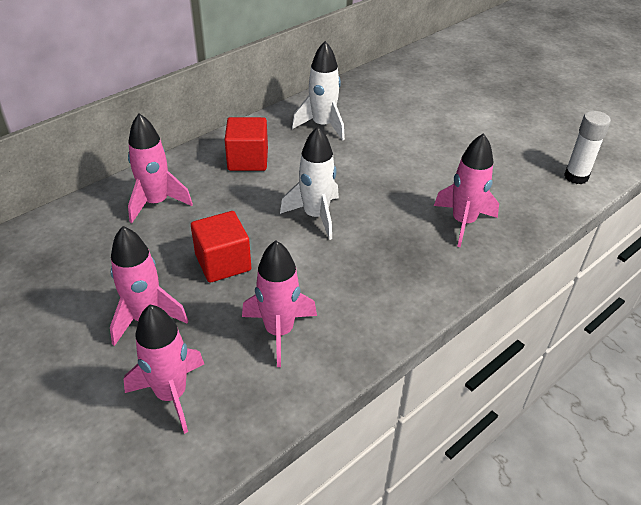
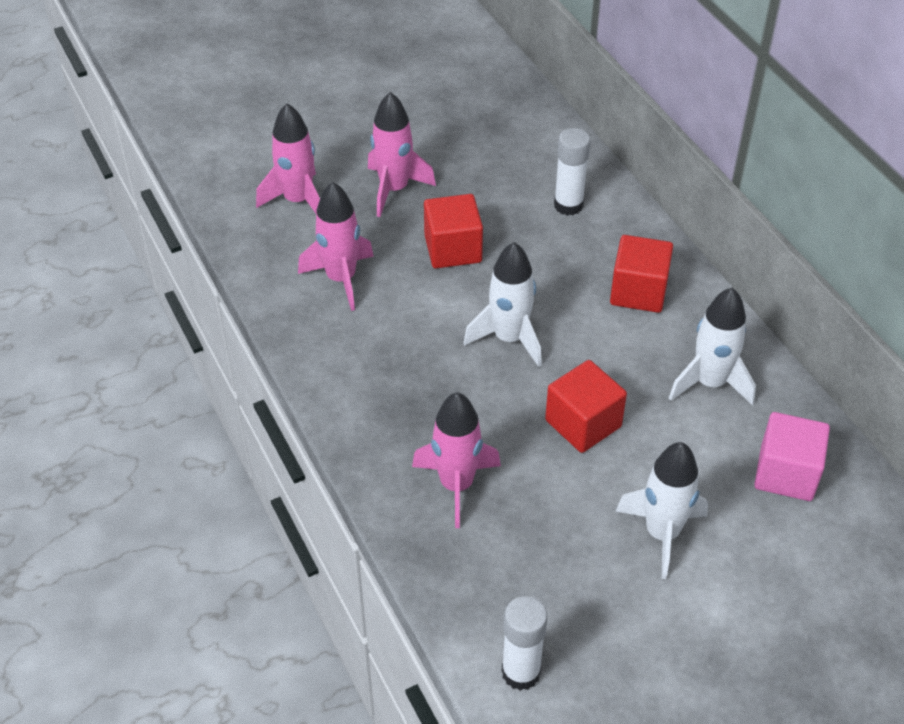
camera: 105 degrees right, 5 degrees up
pink rocket [128,113,193,223] -> white glue stick [554,128,591,216]
none -> red cube [545,360,627,453]
none -> white rocket [616,442,708,579]
none -> pink cube [754,412,830,501]

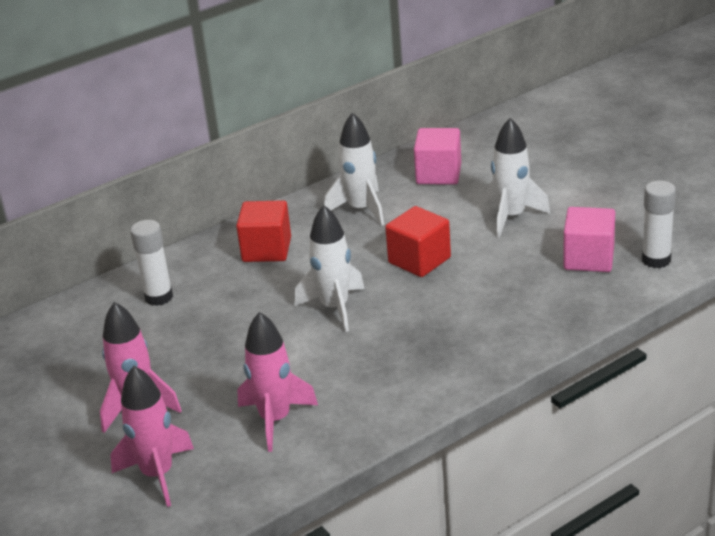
camera: 95 degrees left, 15 degrees down
pink rocket [412,392,501,528] -> none
red cube [424,194,483,268] -> none
none -> pink cube [563,207,615,272]

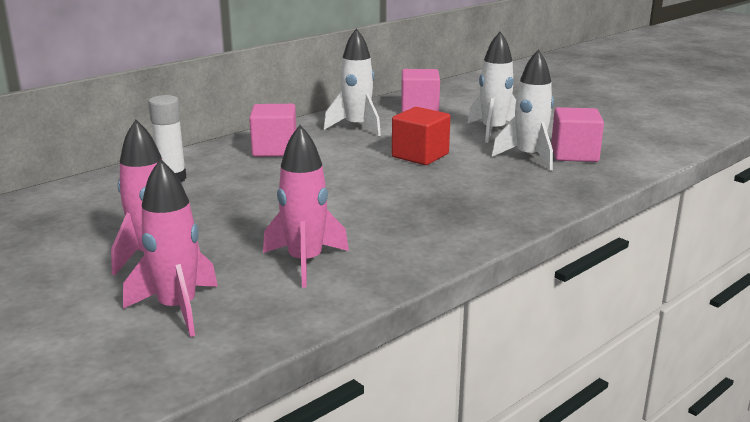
camera: 10 degrees left, 10 degrees down
red cube [236,200,291,262] -> pink cube [249,104,296,157]
white rocket [294,205,364,332] -> white rocket moved to [492,50,554,171]
white glue stick [642,180,676,268] -> none

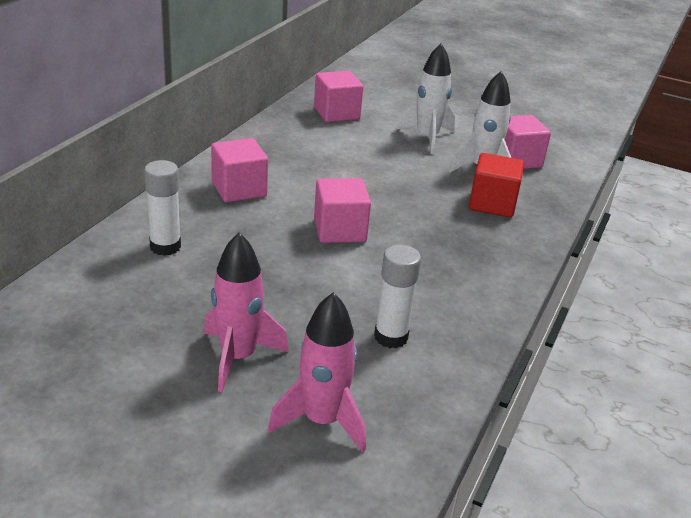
camera: 25 degrees left, 10 degrees up
pink rocket [263,125,349,288] -> white glue stick [374,245,421,348]
white rocket [324,28,381,136] -> none
red cube [392,107,451,165] -> red cube moved to [469,153,524,218]
none -> pink cube [314,178,371,243]

